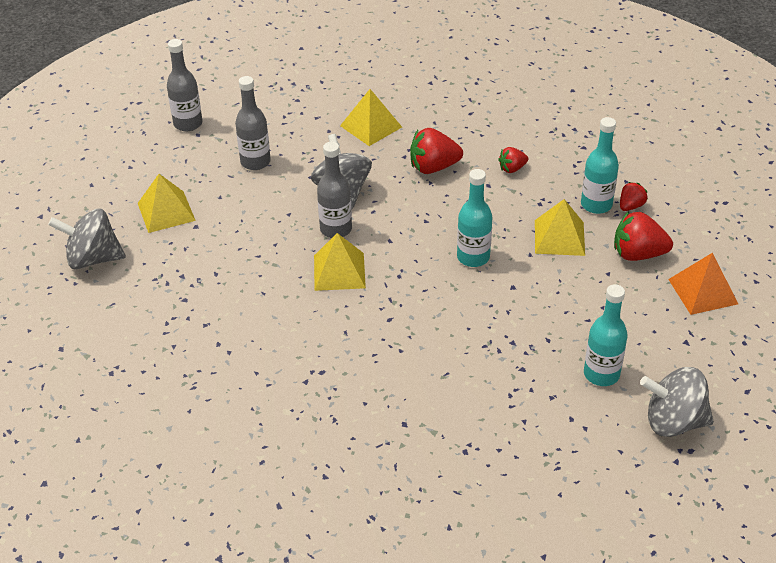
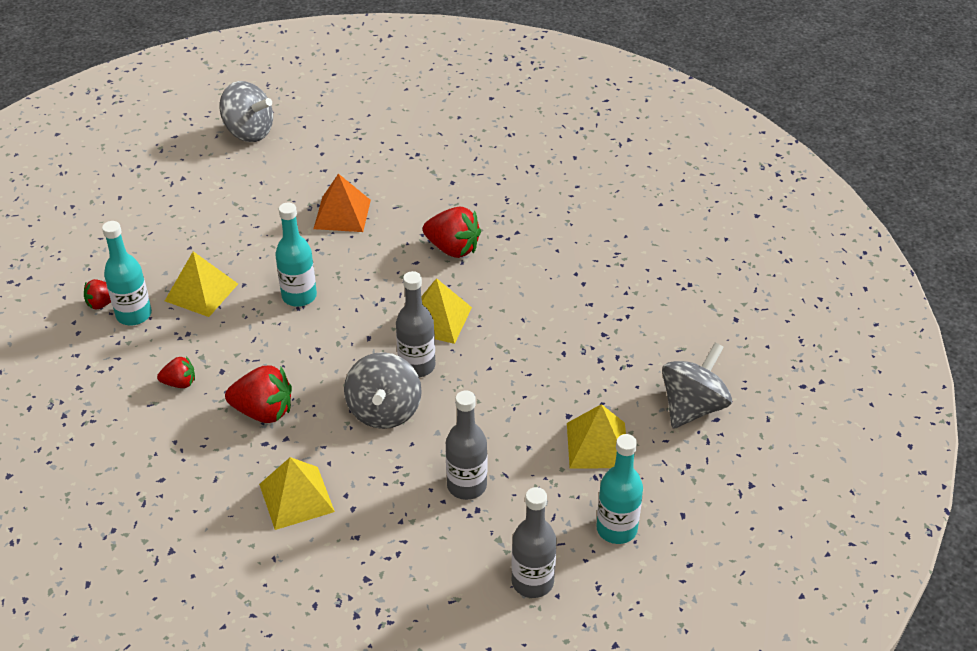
camera: 160 degrees left, 0 degrees up
grey spinning top [48,209,126,269] -> grey spinning top turned 75 degrees counterclockwise [662,342,732,428]
turquoise bottle [584,284,628,386] -> turquoise bottle moved to [596,434,643,544]
red strawberry [614,211,673,261] -> red strawberry moved to [423,207,481,258]
orange pyramid [668,253,738,315] -> orange pyramid moved to [314,174,371,232]

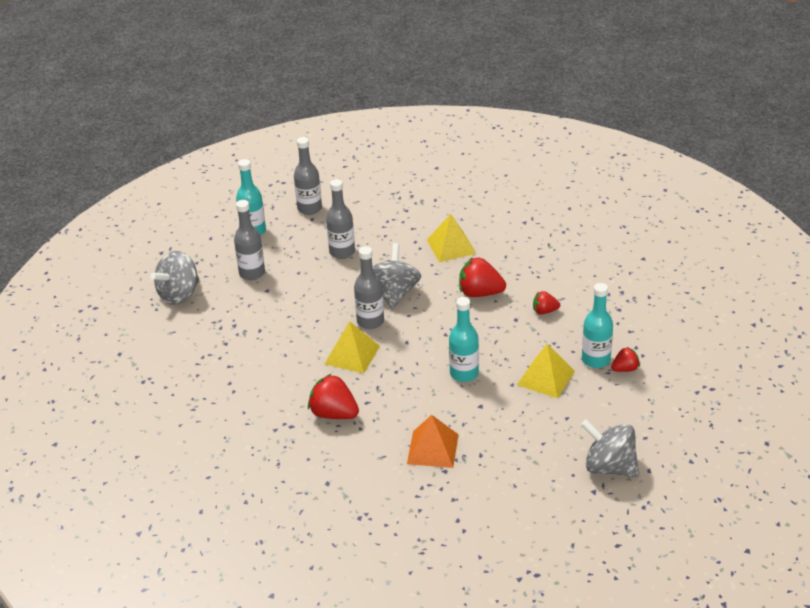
camera: 175 degrees left, 5 degrees down
grey spinning top [220,81,273,142] -> grey spinning top moved to [581,419,639,477]
yellow pyramid [567,404,626,469] -> grey bottle [234,200,265,280]

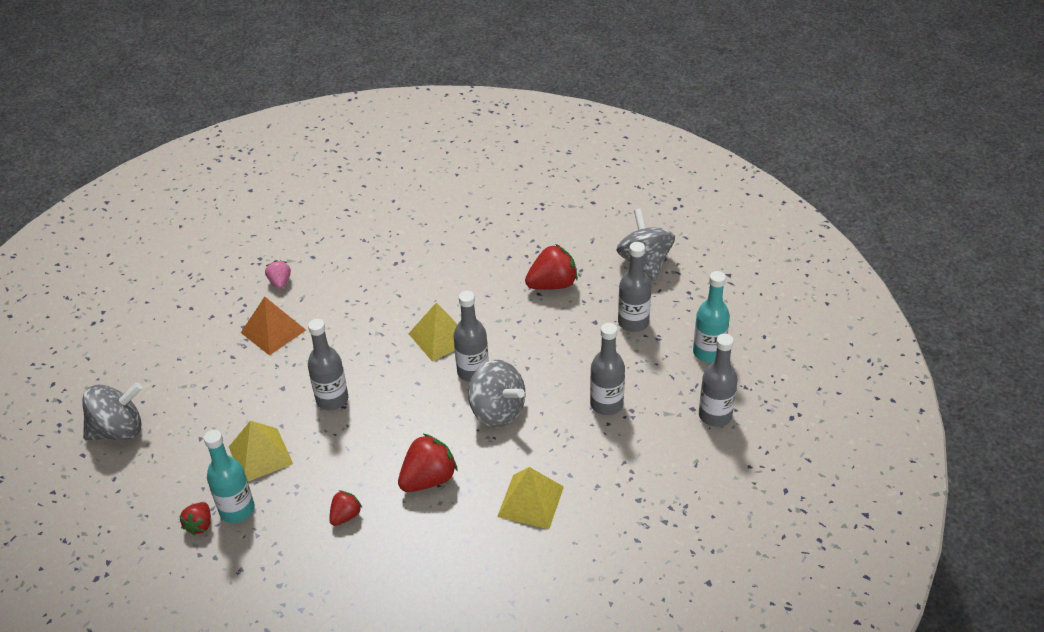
camera: 125 degrees right, 5 degrees up
red strawberry [308,374,359,419] -> red strawberry moved to [525,244,578,290]
turquoise bottle [449,297,479,382] -> grey bottle [308,319,348,410]
none -> pink strawberry [265,260,291,289]

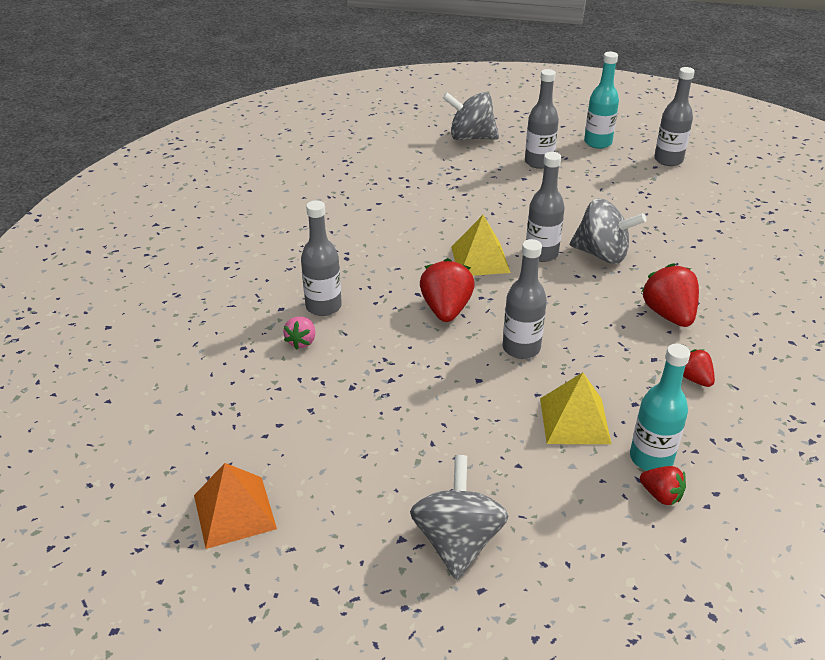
camera: 65 degrees left, 5 degrees down
orange pyramid [241,297,306,356] -> orange pyramid moved to [194,463,277,549]
pink strawberry [265,260,291,289] -> pink strawberry turned 90 degrees counterclockwise [283,317,315,349]
grey spinning top [468,360,525,427] -> grey spinning top turned 45 degrees clockwise [570,198,647,264]
yellow pyramid [497,467,564,529] -> none
red strawberry [525,244,578,290] -> red strawberry moved to [420,258,475,322]
grey bottle [590,323,625,415] -> grey bottle moved to [301,200,342,316]

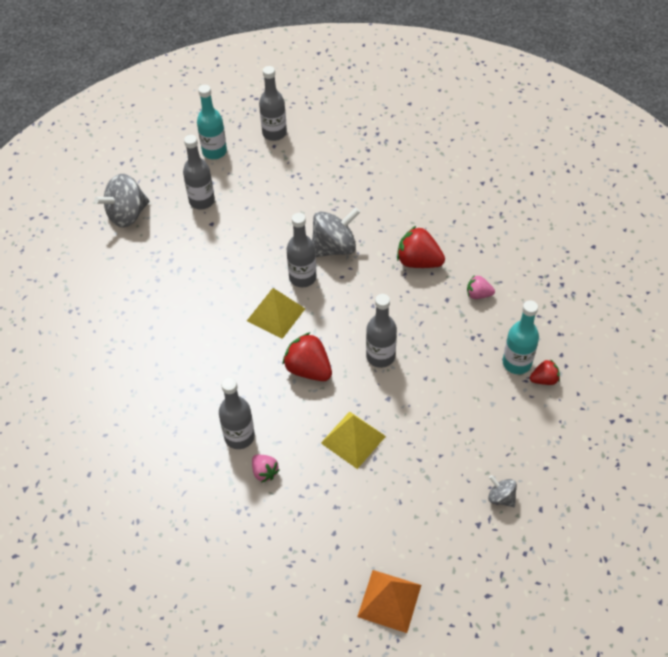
camera: 50 degrees left, 15 degrees up
grey spinning top [410,455,509,580] -> grey spinning top [488,475,517,507], size x0.51
yellow pyramid [540,372,612,444] -> yellow pyramid moved to [321,411,386,469]
red strawberry [683,349,715,387] -> pink strawberry [467,275,495,299]

